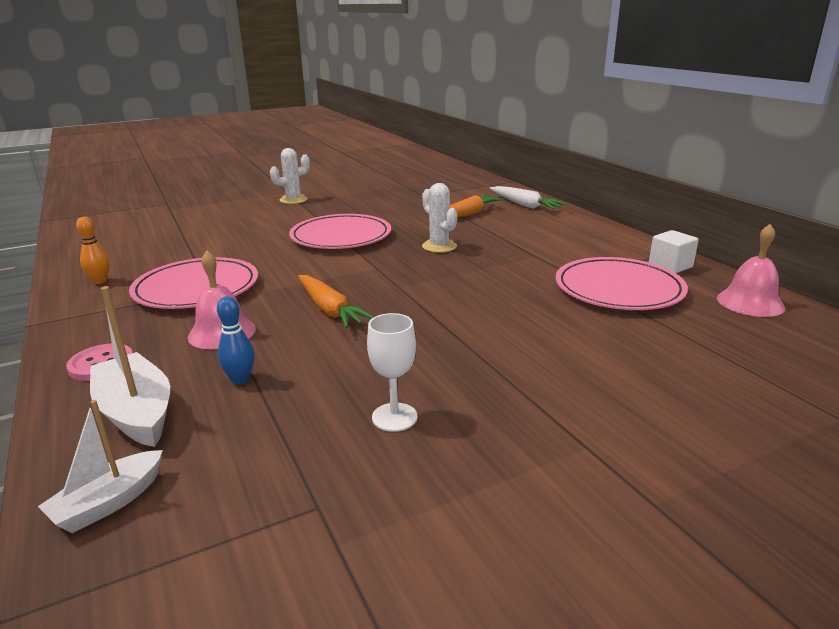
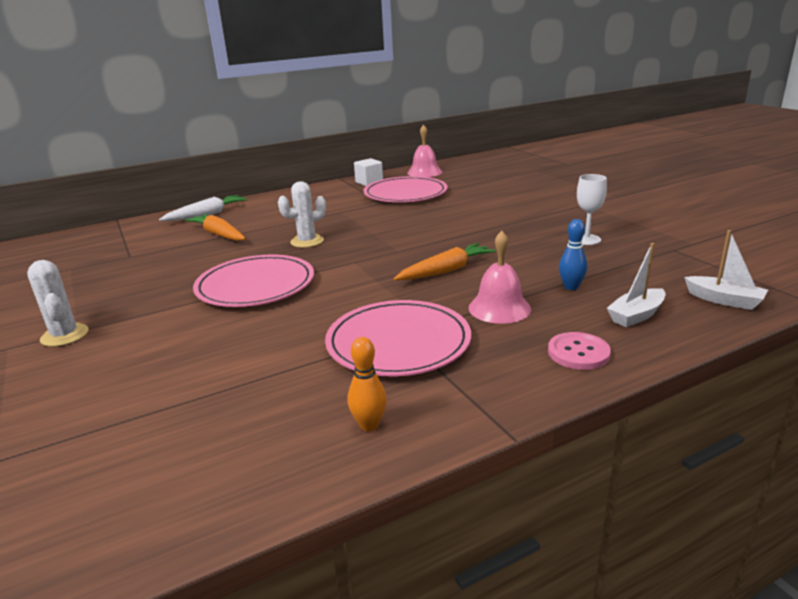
camera: 90 degrees left, 0 degrees up
white boat [90,286,170,447] -> white boat [607,243,666,327], size x0.66

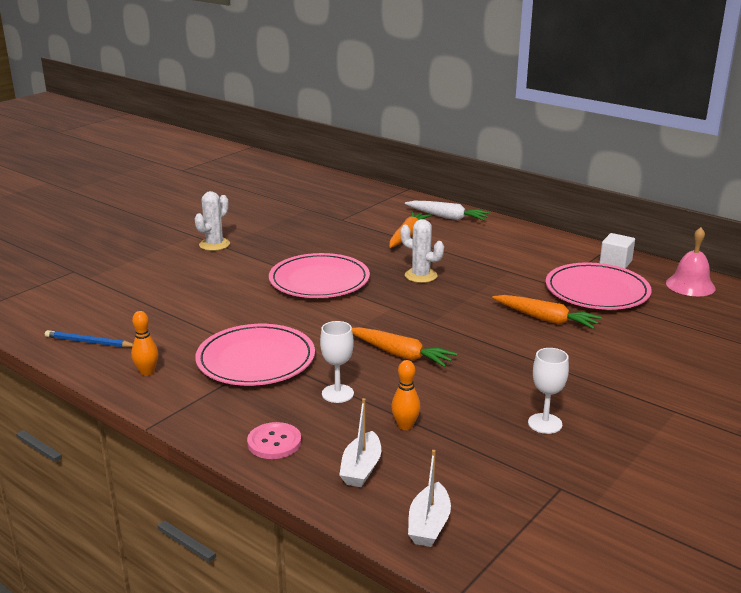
camera: 65 degrees right, 0 degrees up
pink bell [469,231,531,324] -> white goblet [320,321,354,403]
blue bowling pin [559,219,587,290] -> orange bowling pin [391,360,421,430]
white boat [607,243,666,327] -> white boat turned 105 degrees counterclockwise [339,398,381,487]
none -> blue pencil [45,330,133,348]
none -> orange carrot [492,295,602,329]

